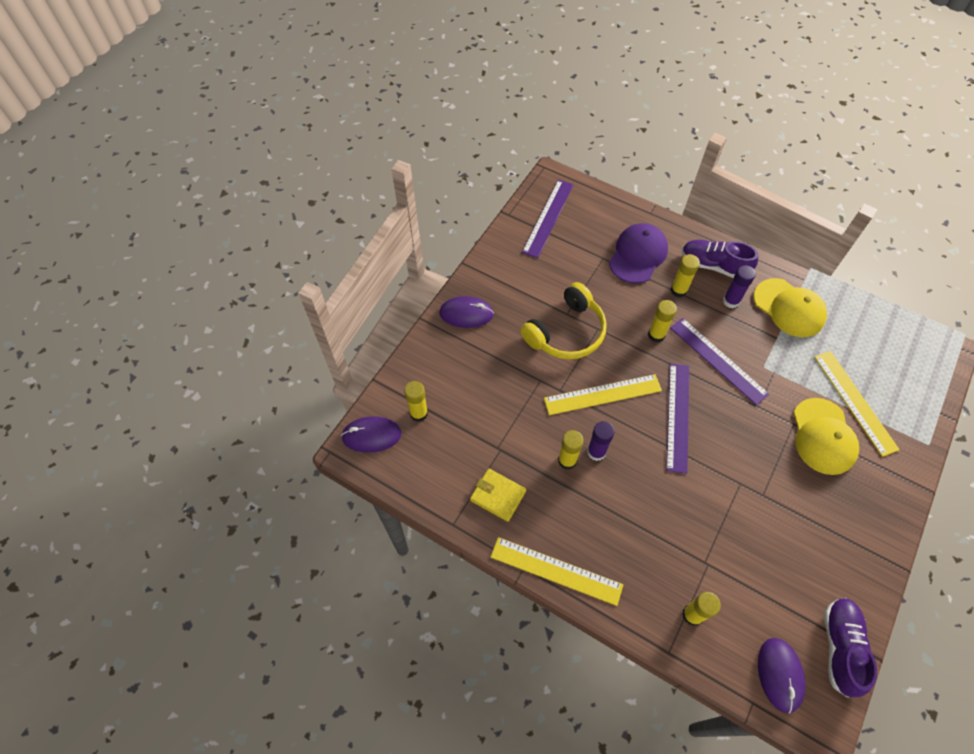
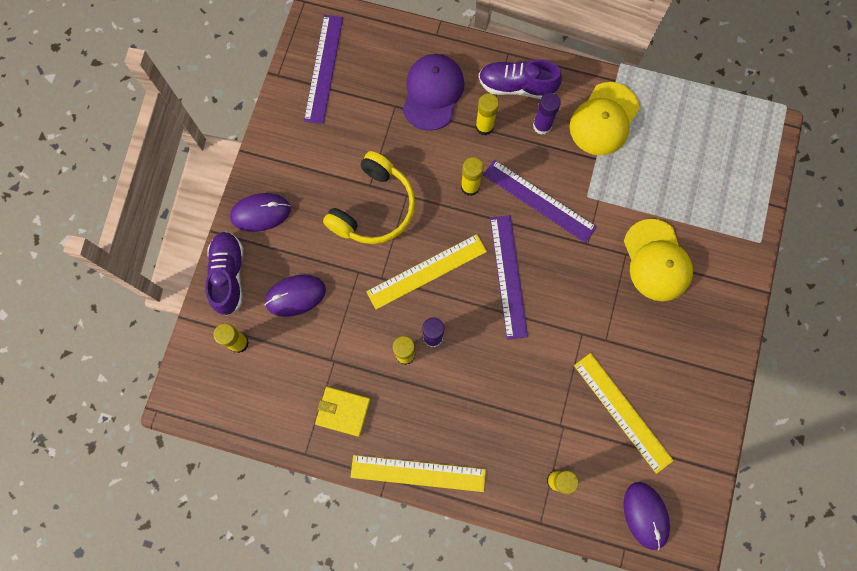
camera: 15 degrees left, 15 degrees up
purple mouse [341,416,402,453] -> purple mouse moved to [265,275,326,317]
yellow cap [754,278,827,337] -> yellow cap turned 90 degrees clockwise [570,82,640,155]
yellow ruler [814,351,900,457] -> yellow ruler moved to [574,353,674,474]
purple shoe [824,598,877,698] -> purple shoe moved to [205,232,244,316]

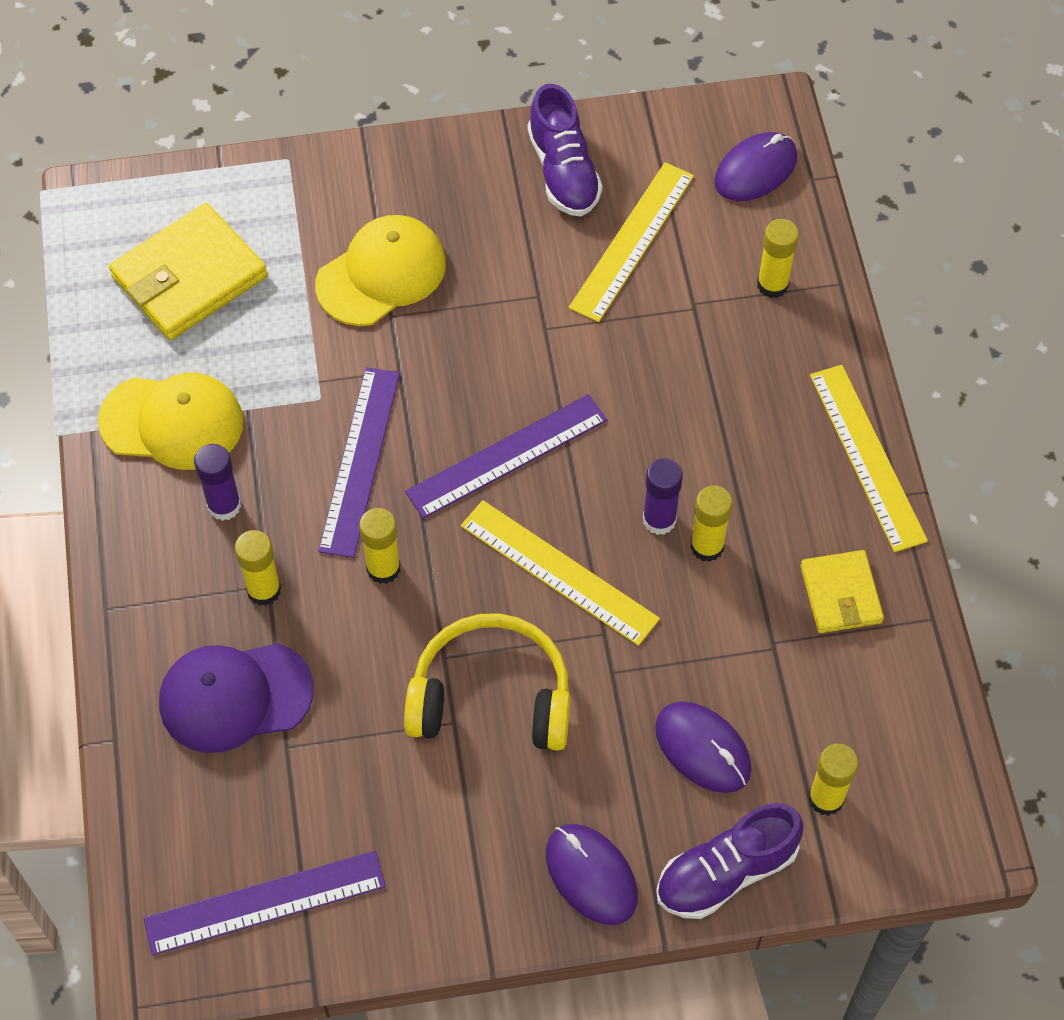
camera: 115 degrees left, 15 degrees down
purple shoe [479,59,562,99] -> purple shoe moved to [528,84,603,216]
none -> yellow wallet [109,203,268,340]

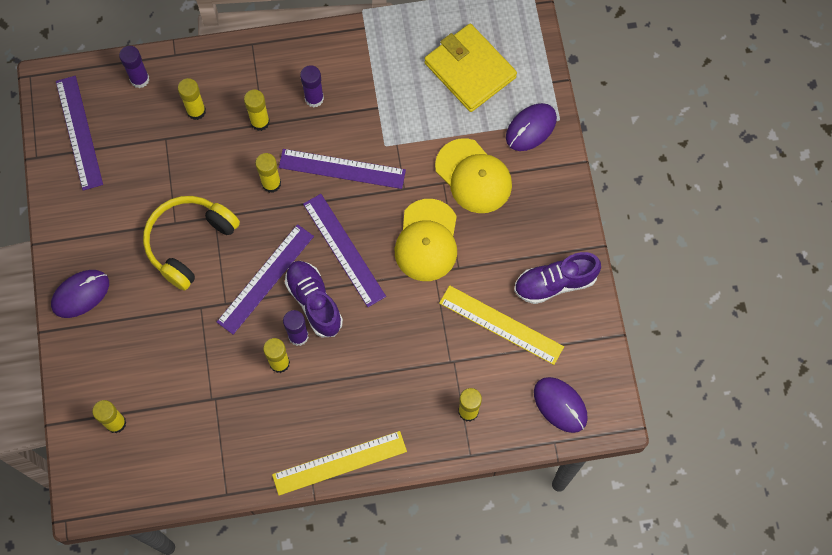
camera: 90 degrees right, 10 degrees up
yellow cap [98,373,243,470] -> yellow cap moved to [395,199,457,281]
purple cap [159,643,314,753] -> yellow glue stick [178,78,206,120]
yellow headphones [404,613,571,751] -> yellow headphones turned 150 degrees counterclockwise [143,196,240,291]
yellow ruler [461,500,660,646] -> purple ruler [217,224,314,335]
purple mouse [655,701,752,793] -> purple mouse moved to [506,103,557,151]
purple shoe [656,803,803,919] -> purple shoe moved to [285,261,343,337]
yellow wallet [801,550,884,633] -> none
none -> purple glue stick [119,46,149,88]

